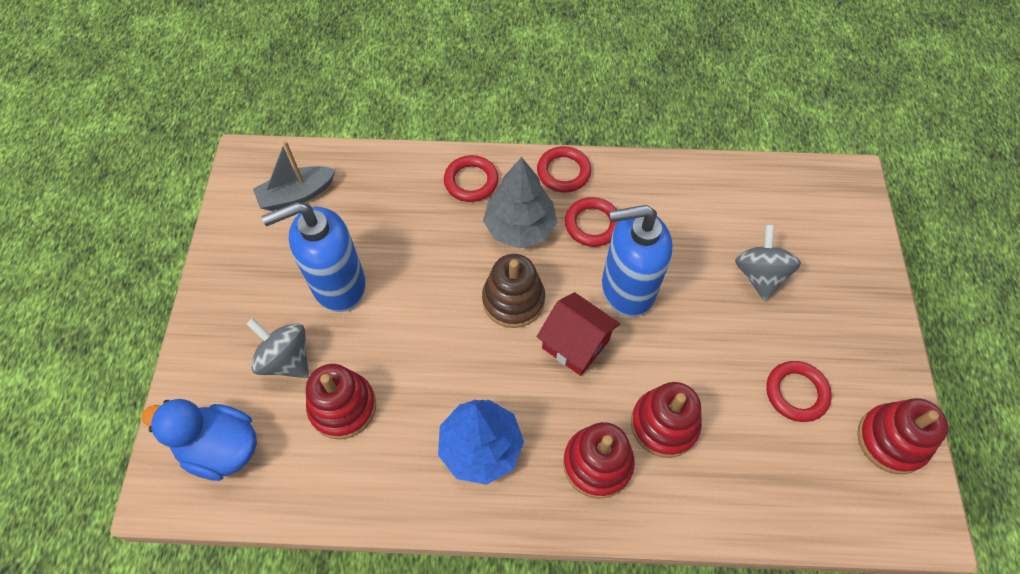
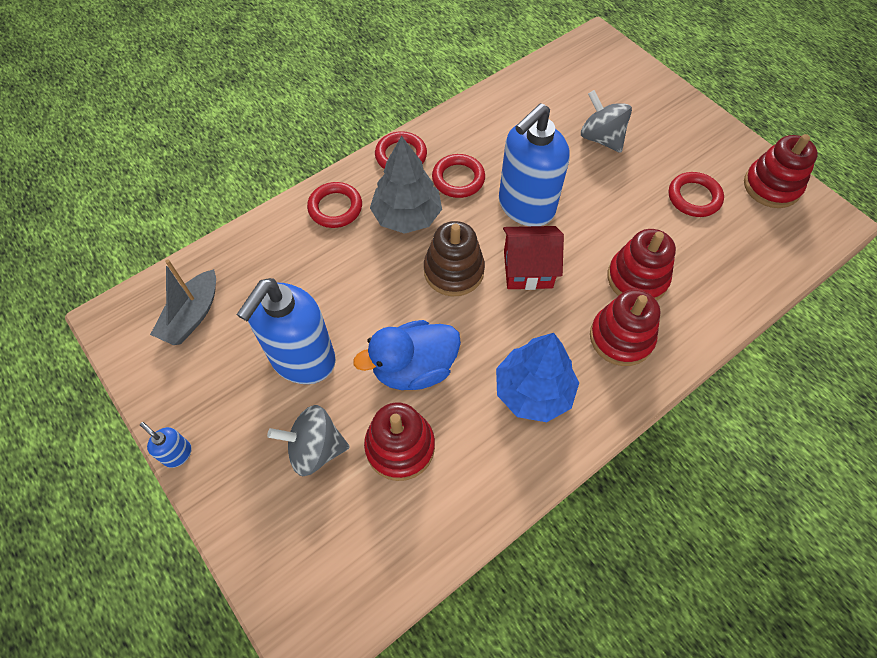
camera: 40 degrees left, 0 degrees up
blue duck [141,399,257,481] -> blue duck moved to [353,320,461,390]
none -> blue soap dispenser [140,422,192,468]

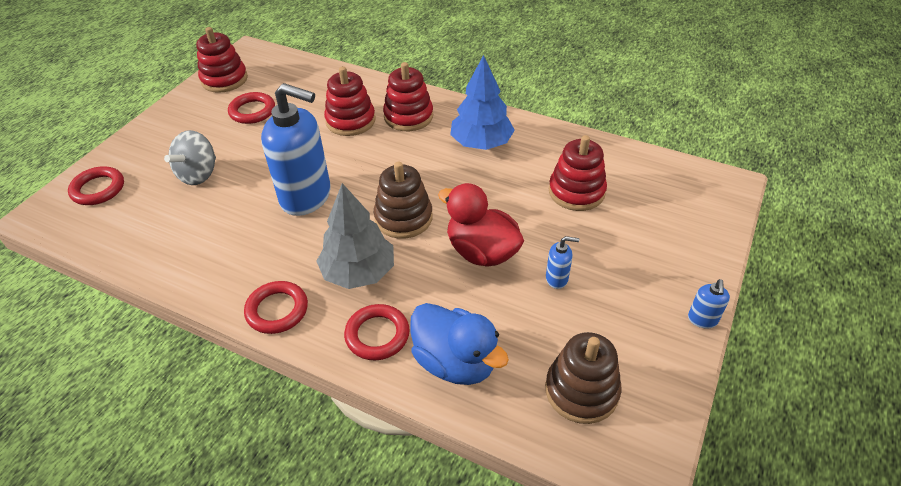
camera: 115 degrees left, 15 degrees down
grey boat [150,259,216,345] -> brown stacking toy [545,332,622,424]
blue soap dispenser [236,278,336,384] -> blue soap dispenser [546,236,579,289], size x0.41
grey spinning top [267,405,350,476] -> none
blue duck [353,320,461,390] -> blue duck moved to [410,303,509,385]
red ring [432,154,485,198] -> red ring moved to [68,166,124,205]
red house [503,226,564,290] -> none
none -> red duck [438,183,524,267]

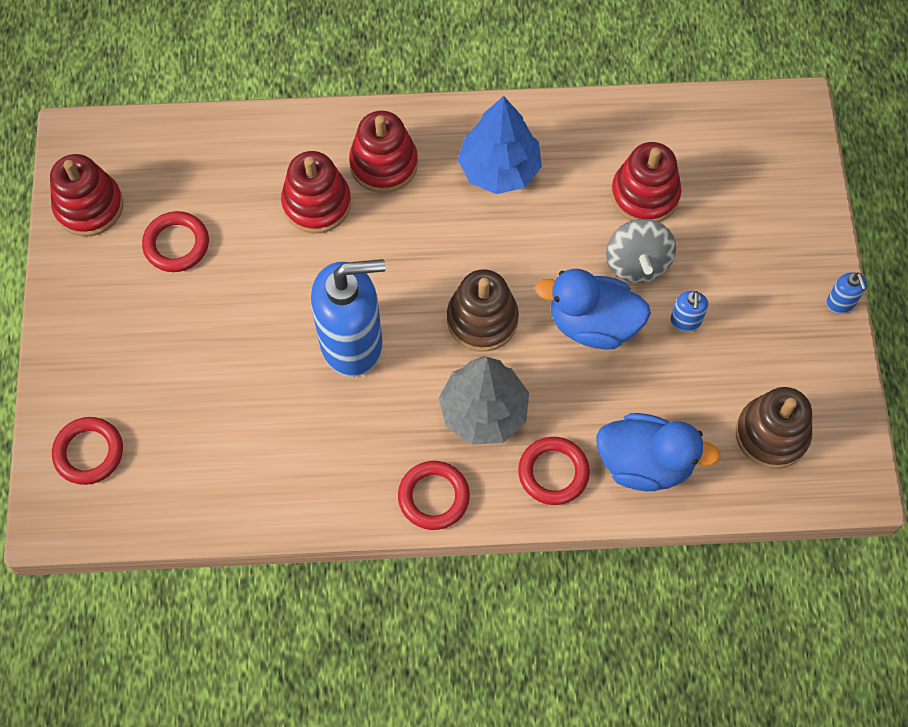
camera: 30 degrees left, 20 degrees up
grey spinning top [164,130,216,185] -> grey spinning top moved to [606,219,676,283]
red duck [438,183,524,267] -> blue duck [535,269,651,350]
blue soap dispenser [546,236,579,289] -> blue soap dispenser turned 120 degrees clockwise [670,291,708,331]

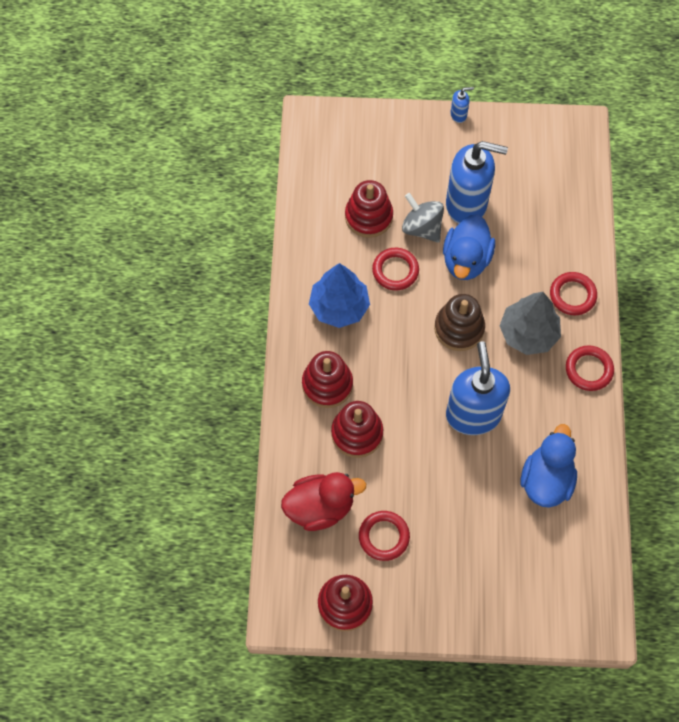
camera: 85 degrees left, 0 degrees up
red ring [52,417,123,485] -> red ring moved to [372,248,419,290]
blue duck [596,413,721,491] -> blue duck moved to [521,424,577,508]
grey spinning top [606,219,676,283] -> grey spinning top turned 135 degrees counterclockwise [402,193,444,243]
blue soap dispenser [670,291,708,331] -> blue soap dispenser [446,141,508,224], size x2.45
brown stacking toy [736,387,812,469] -> none
none -> red duck [281,472,366,531]

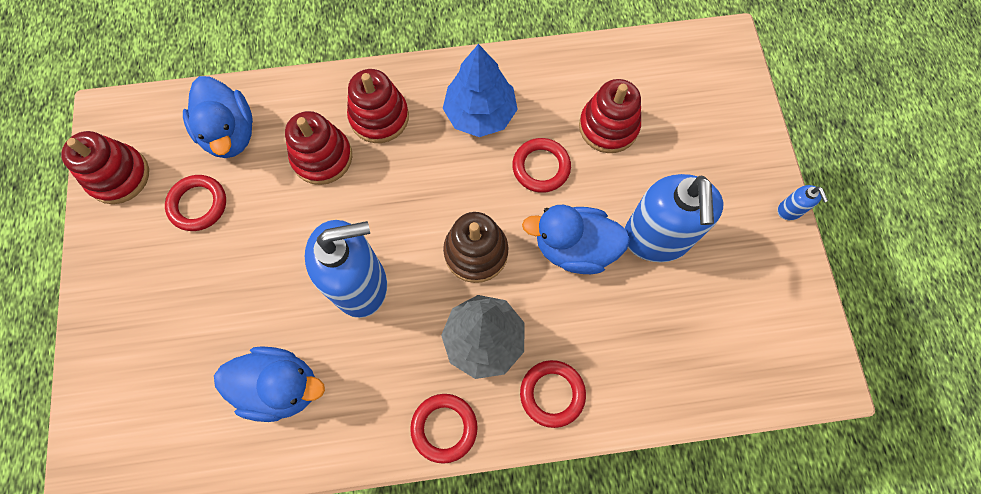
camera: 80 degrees right, 5 degrees up
red duck [281,472,366,531] -> blue duck [183,76,253,158]
grey spinning top [402,193,444,243] -> none

